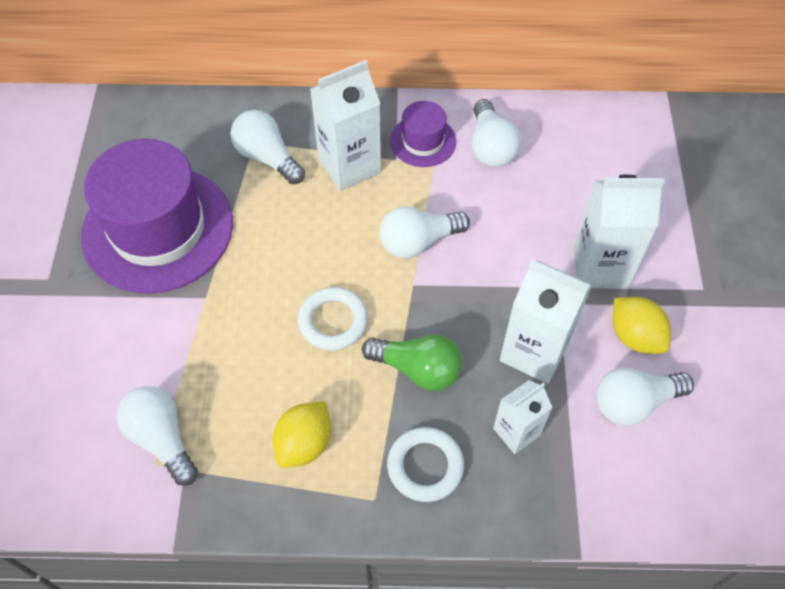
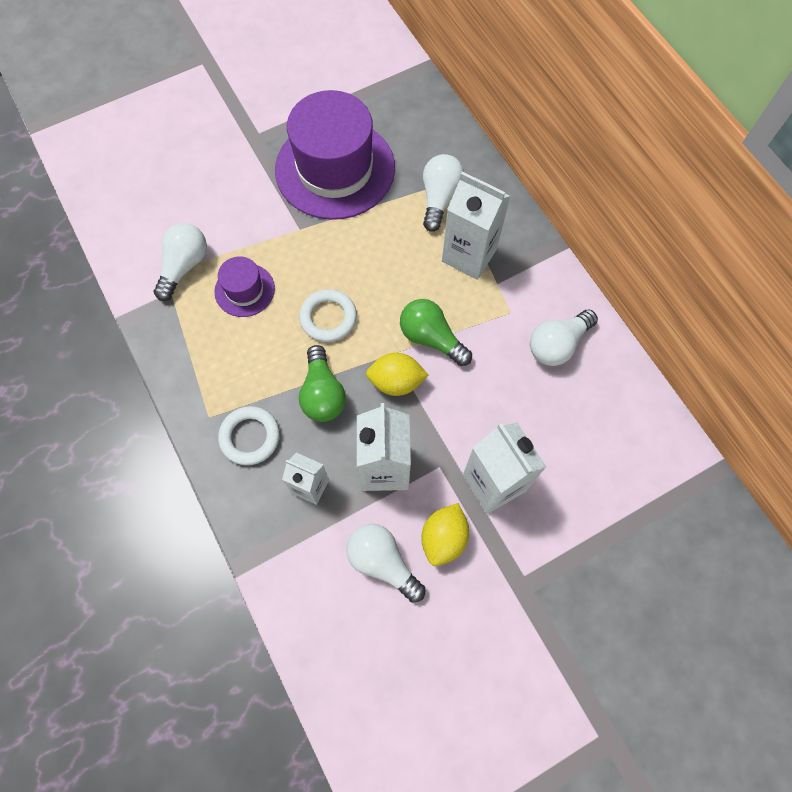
camera: 60 degrees right, 10 degrees up
yellow lemon [273,401,331,468] -> yellow lemon moved to [366,353,428,396]
white light bulb [379,206,470,258] -> green light bulb [400,299,472,366]
purple hat [390,101,456,167] -> purple hat moved to [214,256,275,317]

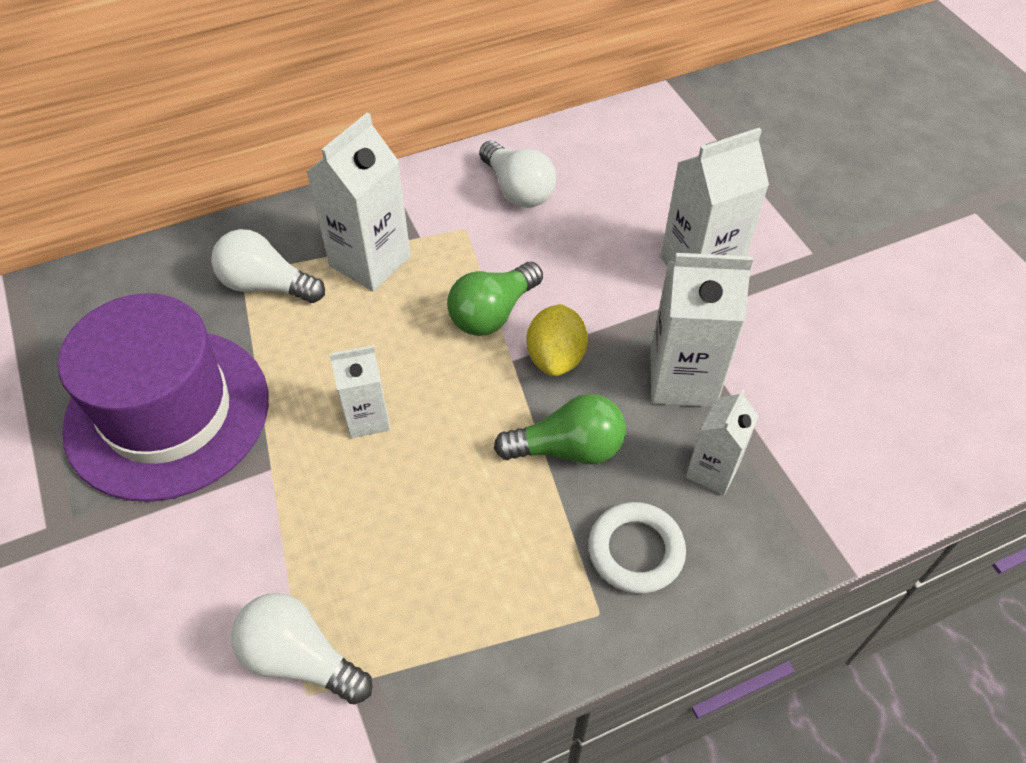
camera: 85 degrees left, 15 degrees down
purple hat [214,256,275,317] -> none
white ring [299,289,357,342] -> none
white light bulb [346,524,426,603] -> none
yellow lemon [421,503,469,566] -> none
none -> white carton [329,345,390,438]

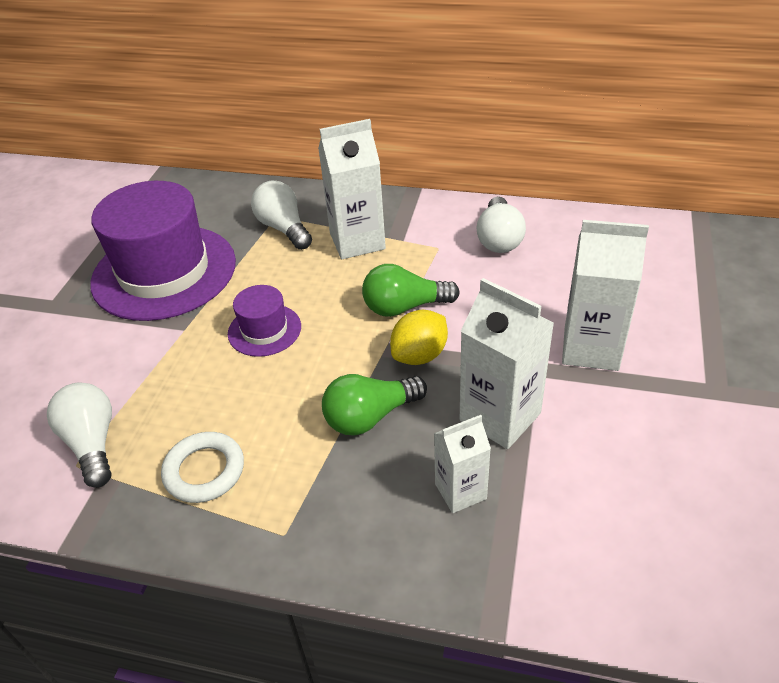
camera: 40 degrees right, 10 degrees down
white carton [329,345,390,438] -> purple hat [228,285,301,357]
green light bulb [494,394,626,465] -> green light bulb turned 120 degrees clockwise [322,374,427,435]
white ring [588,502,686,594] -> white ring moved to [161,432,244,503]

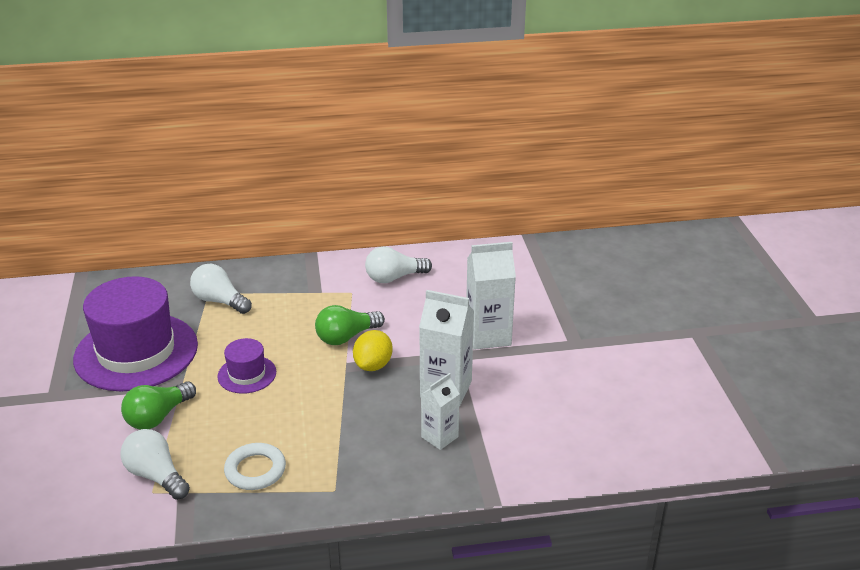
camera: 25 degrees left, 10 degrees down
white carton [318,119,386,259] -> none
green light bulb [322,374,427,435] -> green light bulb moved to [121,381,196,430]
white light bulb [476,197,526,253] -> white light bulb turned 90 degrees clockwise [365,246,432,283]

